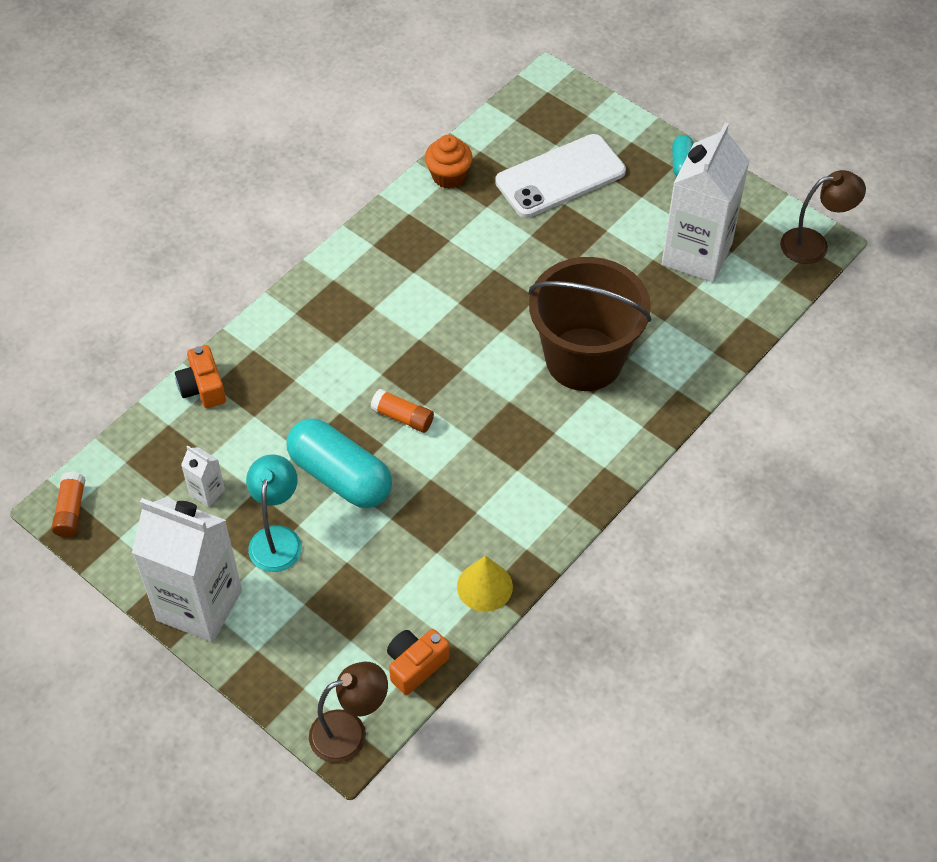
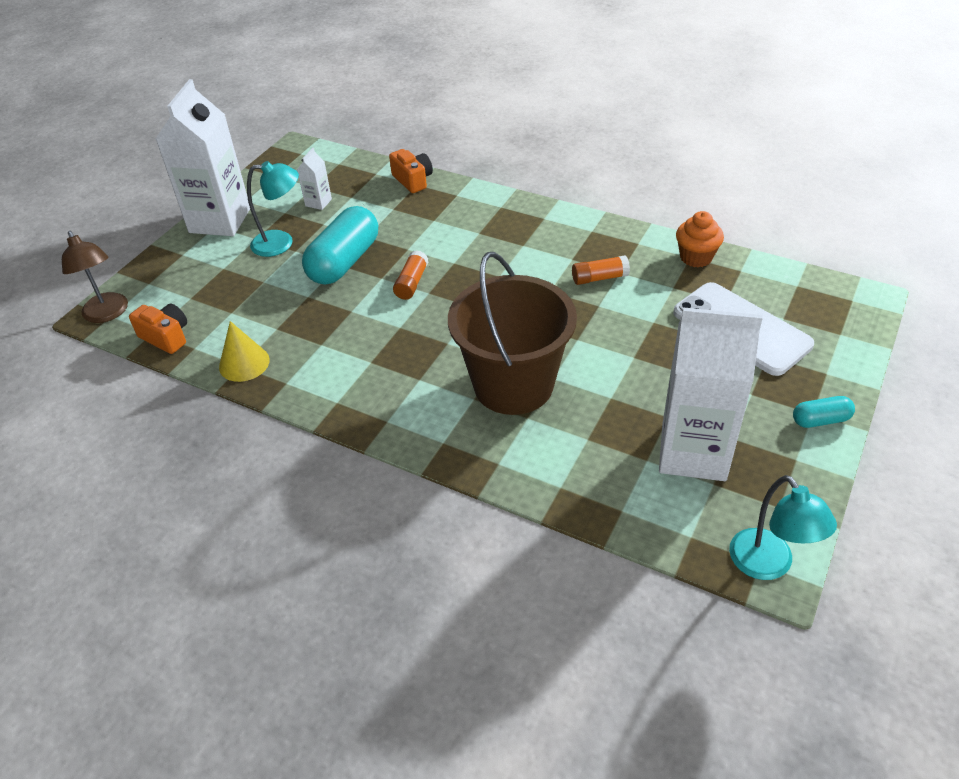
camera: 80 degrees right, 10 degrees down
orange glue stick [52,472,85,537] -> orange glue stick moved to [572,255,630,285]
orange camera [175,345,226,408] -> orange camera turned 90 degrees clockwise [389,149,433,193]
brown lamp [780,170,866,264] -> turquoise lamp [729,475,837,580]

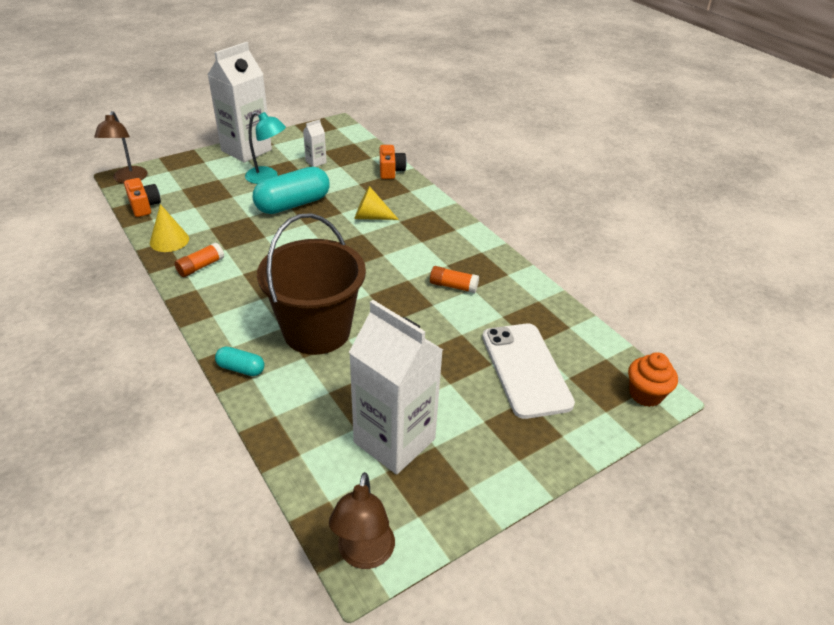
camera: 25 degrees right, 5 degrees down
orange glue stick [393,250,428,300] -> orange glue stick moved to [175,242,224,277]
orange cupcake [676,211,724,267] -> orange cupcake moved to [628,352,678,407]
turquoise lamp [729,475,837,580] -> brown lamp [329,472,395,569]
turquoise capsule [793,396,855,428] -> turquoise capsule moved to [215,346,264,376]
none -> yellow cone [354,186,399,220]

